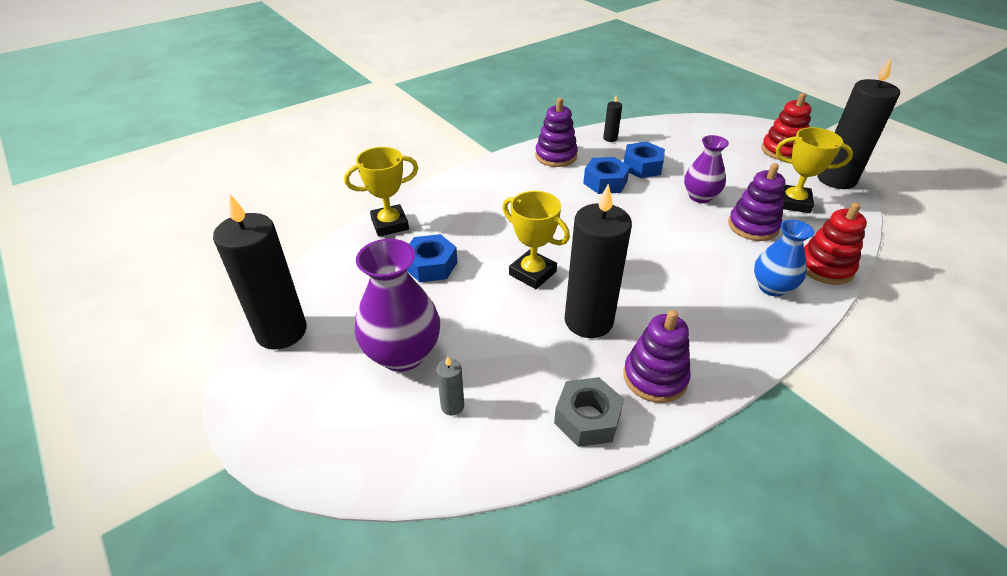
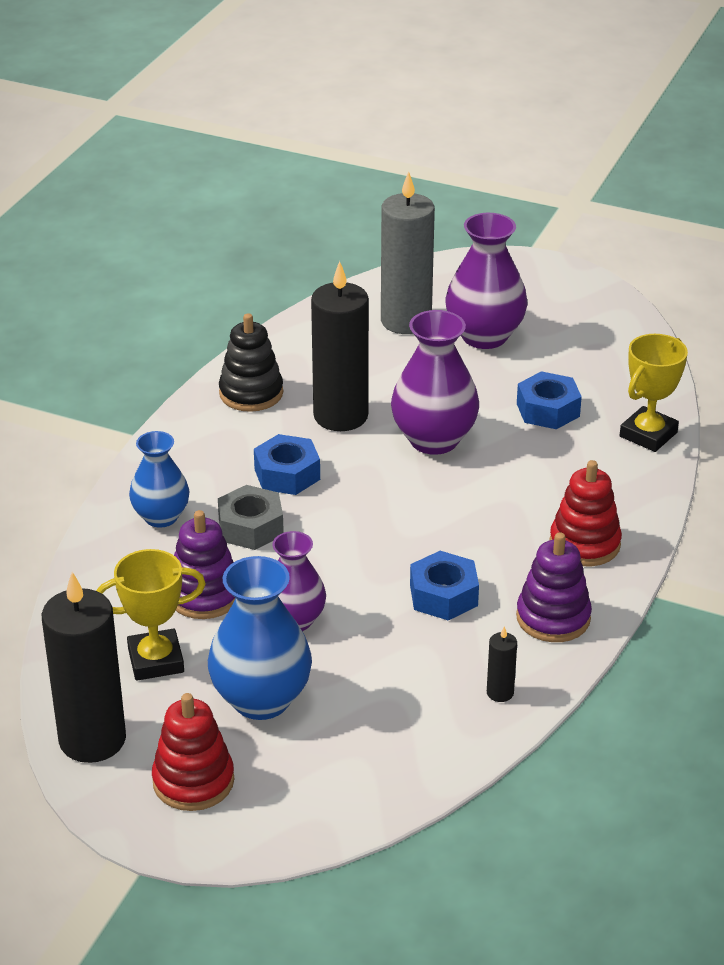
camera: 150 degrees right, 5 degrees down
black candle [213,194,307,349] -> none
grey candle [436,356,464,416] -> grey candle [381,171,435,334], size x2.39
yellow trophy [503,191,570,289] -> purple vase [391,310,479,455]
grey nut [554,377,624,447] -> grey nut moved to [218,485,284,550]
purple stacking toy [623,310,691,403] -> black stacking toy [219,313,283,412]
blue nut [624,141,665,178] -> blue nut moved to [254,434,320,495]
red stacking toy [804,202,867,285] -> red stacking toy moved to [550,460,622,566]
none -> blue vase [208,556,312,720]

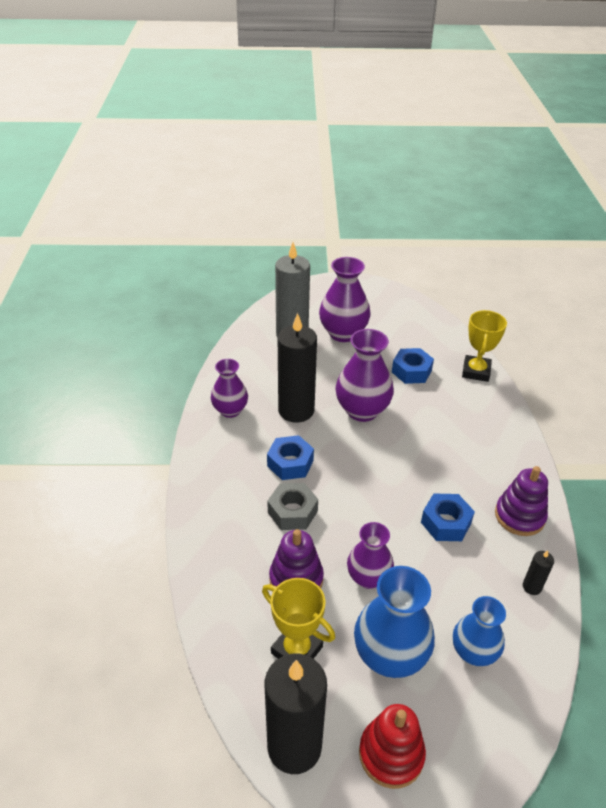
camera: 25 degrees left, 5 degrees up
yellow trophy [96,549,206,681] -> yellow trophy turned 75 degrees clockwise [262,578,335,659]
blue vase [129,431,189,528] -> blue vase moved to [453,596,506,666]
black stacking toy [219,313,283,412] -> purple vase [211,359,248,418]
red stacking toy [550,460,622,566] -> none

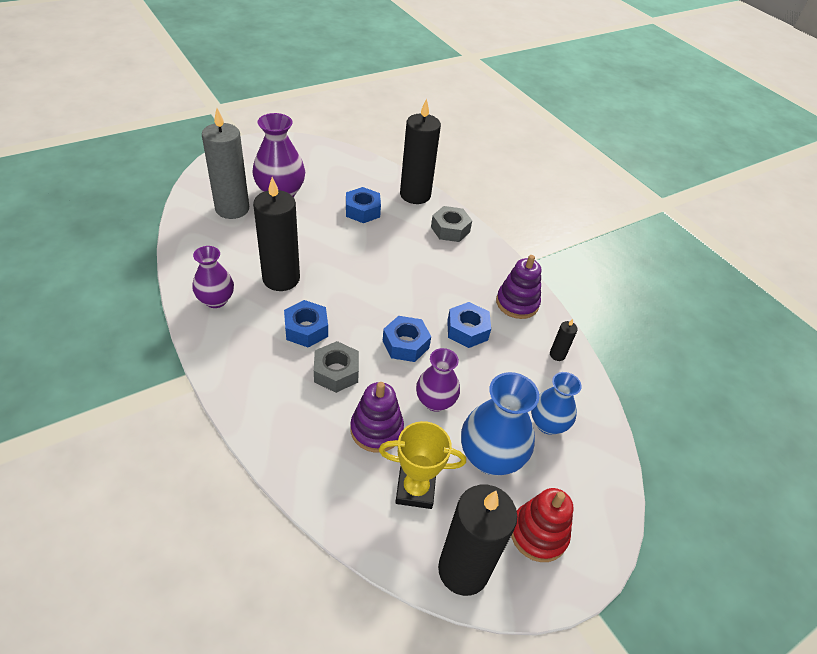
camera: 35 degrees left, 5 degrees up
purple vase [336,329,394,422] -> none
yellow trophy [462,310,507,382] -> black candle [400,99,441,204]
none -> blue nut [383,316,431,362]
none -> grey nut [431,206,472,242]

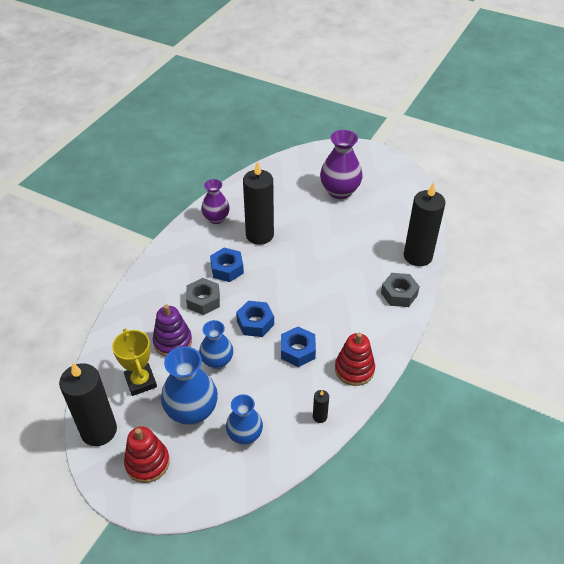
camera: 65 degrees right, 0 degrees up
grey candle [202,108,249,219] -> none
blue nut [346,187,381,223] -> none
purple vase [416,348,460,412] -> blue vase [199,320,233,369]
purple stacking toy [496,255,541,319] -> red stacking toy [335,333,375,386]

